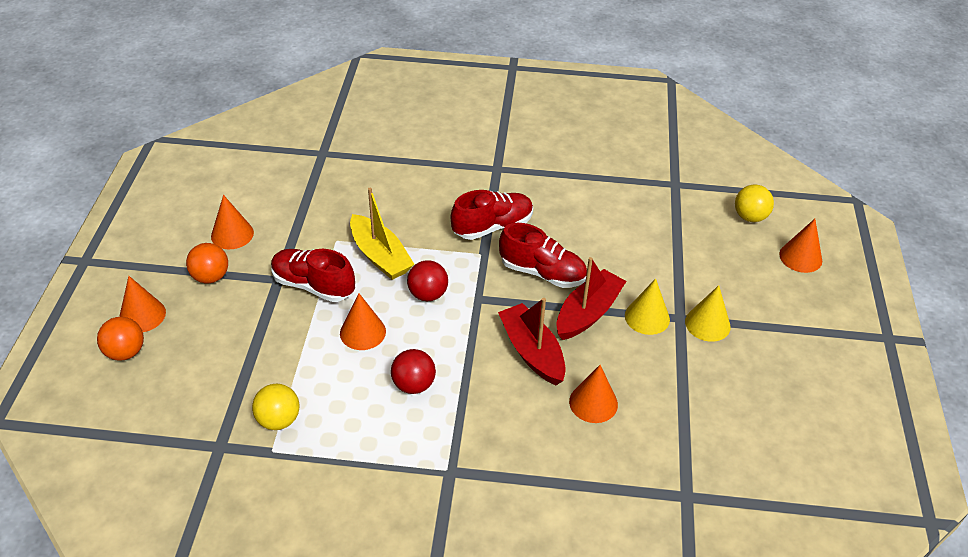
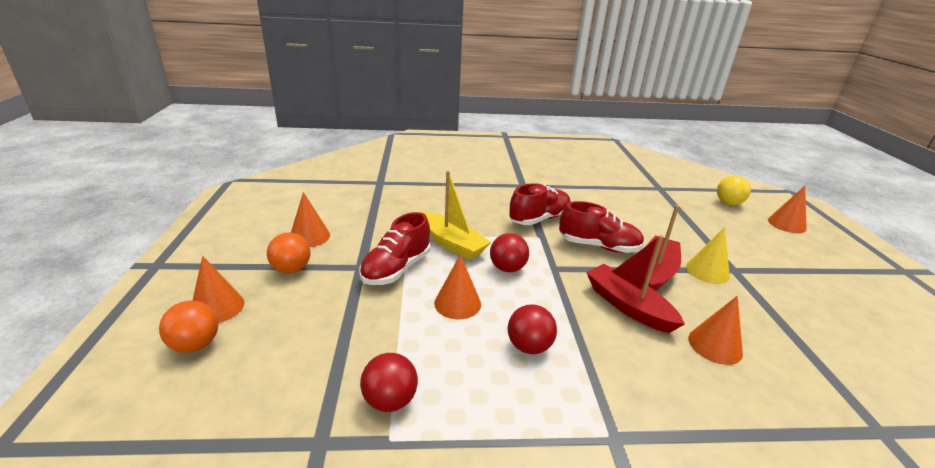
camera: 10 degrees left, 15 degrees down
yellow ball [252,384,299,430] -> red ball [360,353,418,412]
red shoe [271,249,355,302] -> red shoe turned 75 degrees counterclockwise [359,212,430,285]
yellow cone [685,285,731,342] -> none

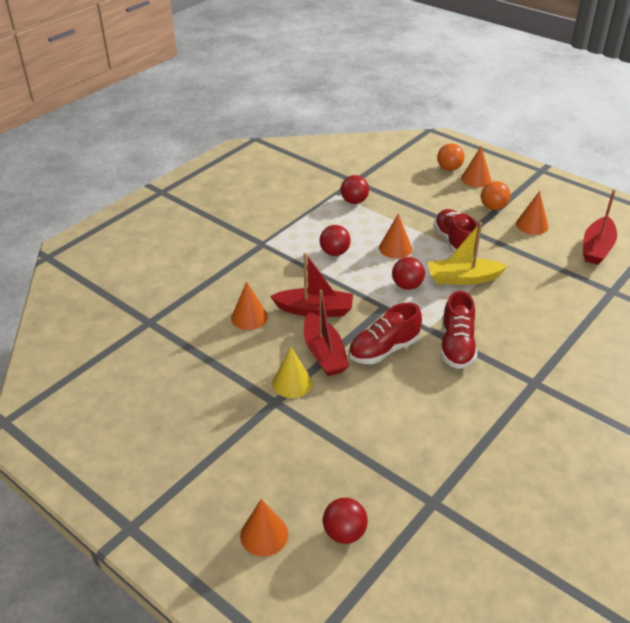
camera: 135 degrees right, 10 degrees up
yellow ball [717,176,751,205] -> red ball [323,498,368,544]
none -> red boat [583,189,617,265]

